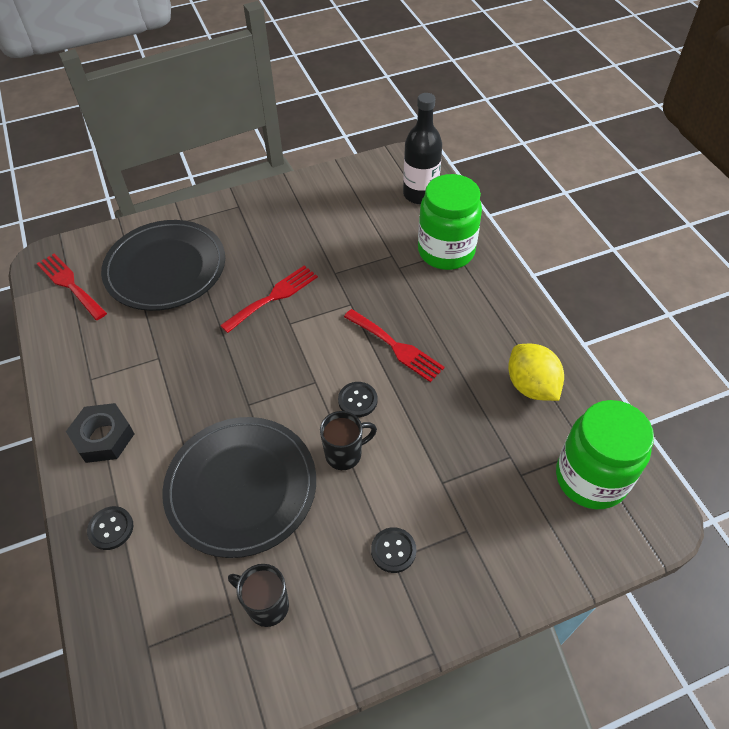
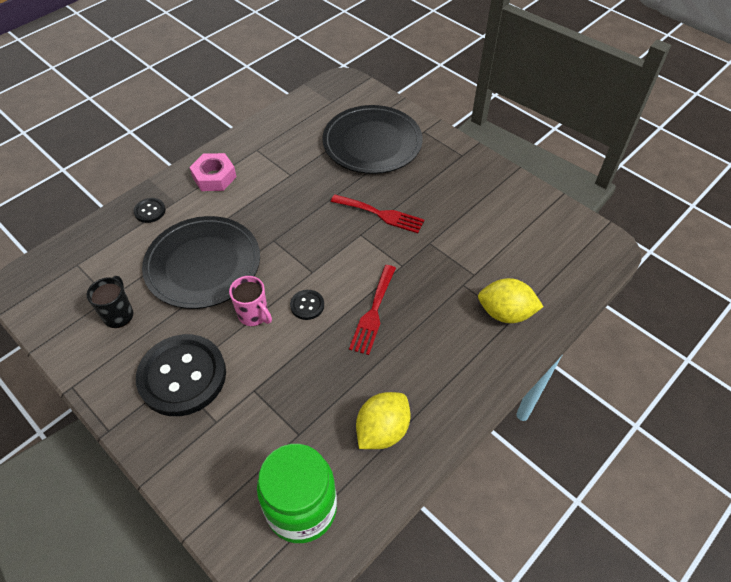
camera: 65 degrees right, 0 degrees up
red fork [37,253,107,320] -> none
black nut [66,403,134,463] -> pink nut [189,153,237,191]
black mug [320,411,377,470] -> pink mug [229,276,272,326]
black button [371,527,416,573] -> black button [136,334,226,416], size x2.36
black bottle [403,93,442,204] -> none
green jar [418,174,482,270] -> yellow lemon [478,278,544,323]

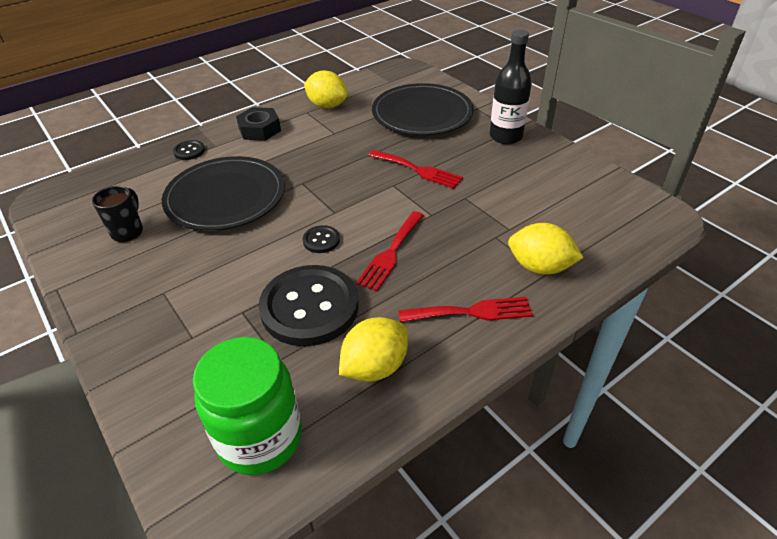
camera: 10 degrees right, 10 degrees down
black button [136,334,226,416] -> black button moved to [258,265,359,346]
pink nut [189,153,237,191] -> black nut [236,107,281,141]
pink mug [229,276,272,326] -> none
none -> yellow lemon [304,71,348,108]
none -> red fork [399,297,533,322]
none -> black bottle [490,29,532,144]

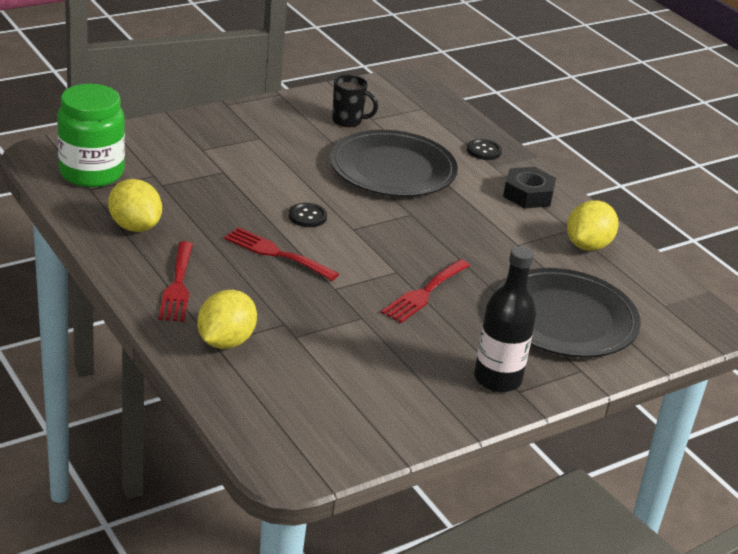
camera: 90 degrees right, 10 degrees down
black button [258,265,359,346] -> none

